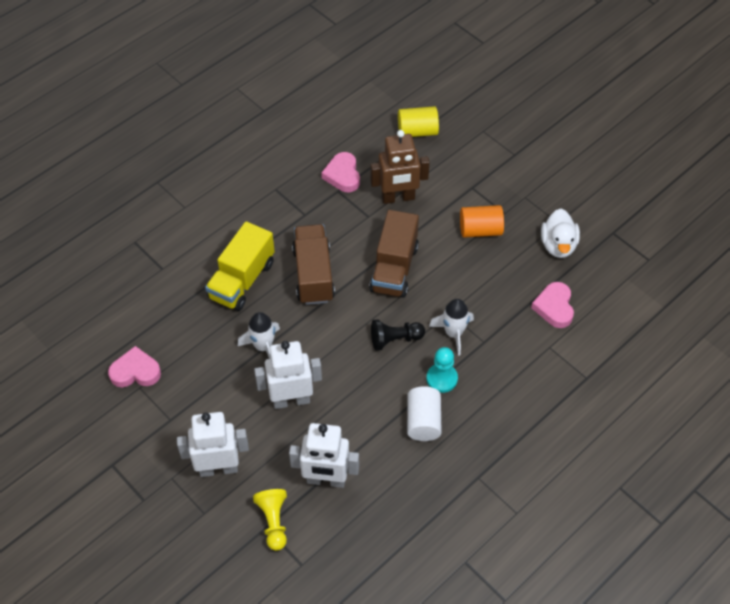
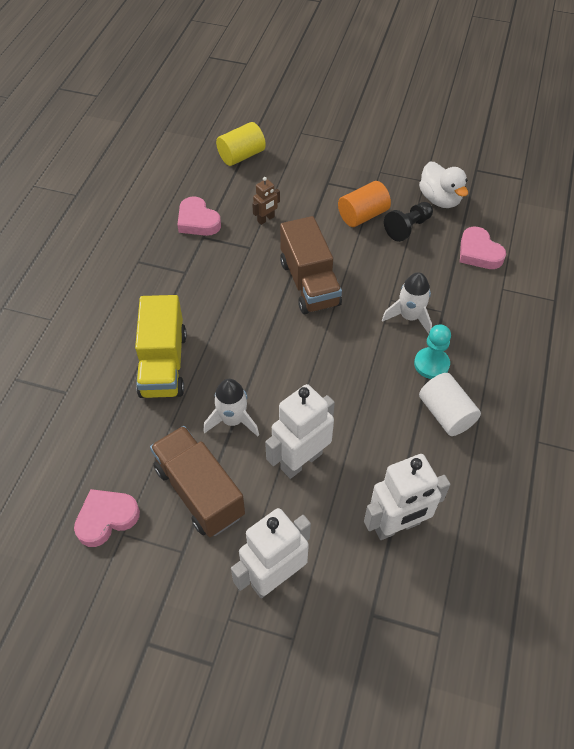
camera: 30 degrees left, 0 degrees up
yellow pawn [253,489,287,551] -> none
brown truck [292,224,335,305] -> brown truck moved to [150,426,245,537]
brown robot [370,130,430,204] -> brown robot [252,177,280,225], size x0.51
black pawn [371,319,425,351] -> black pawn moved to [384,202,433,242]

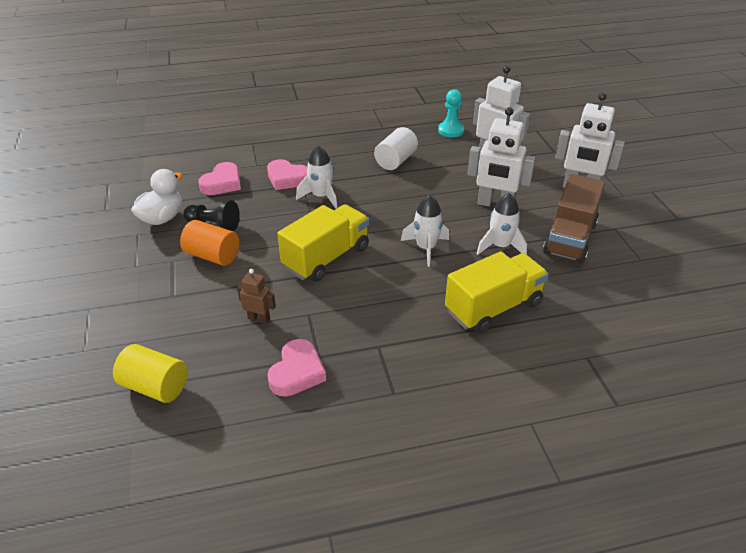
camera: 120 degrees left, 15 degrees down
pink heart [74,489,140,547] -> pink heart moved to [267,159,307,190]
brown truck [280,216,342,314] -> yellow truck [277,205,369,282]
turquoise pawn [414,325,451,379] -> turquoise pawn moved to [438,89,464,137]
none -> white rocket [401,195,449,267]

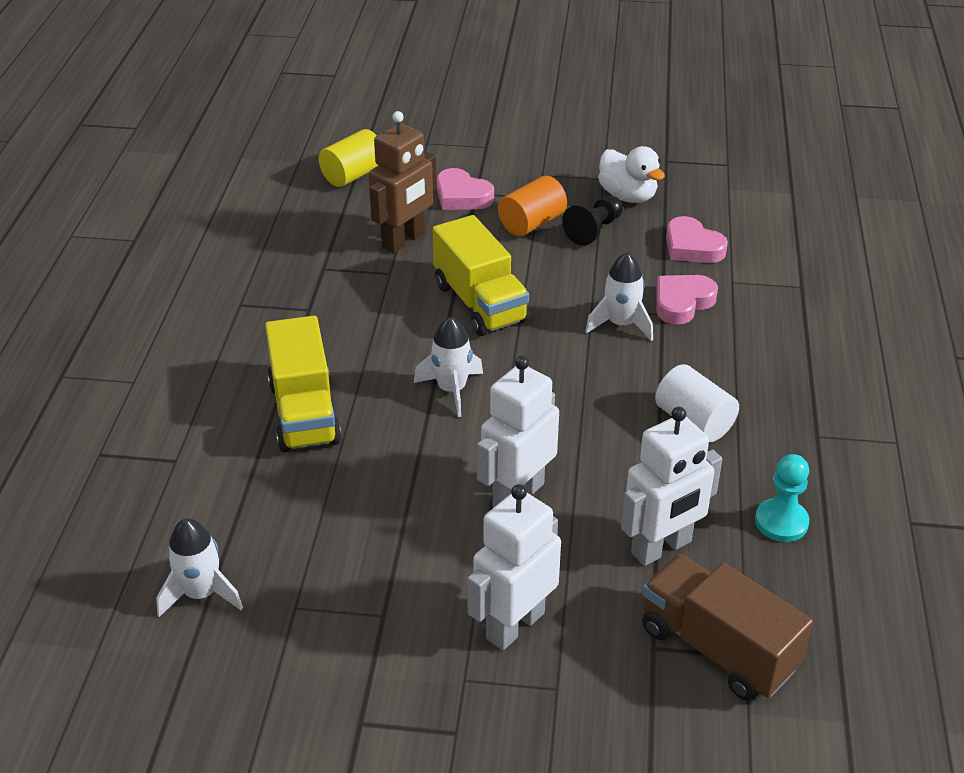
camera: 110 degrees right, 0 degrees up
brown robot [237,269,276,324] -> brown robot [369,111,437,253], size x1.96
pink heart [267,339,326,397] -> pink heart moved to [437,168,494,210]
white rocket [476,193,527,255] -> white rocket moved to [156,518,243,617]
brown truck [543,174,605,263] -> brown truck moved to [642,554,813,701]

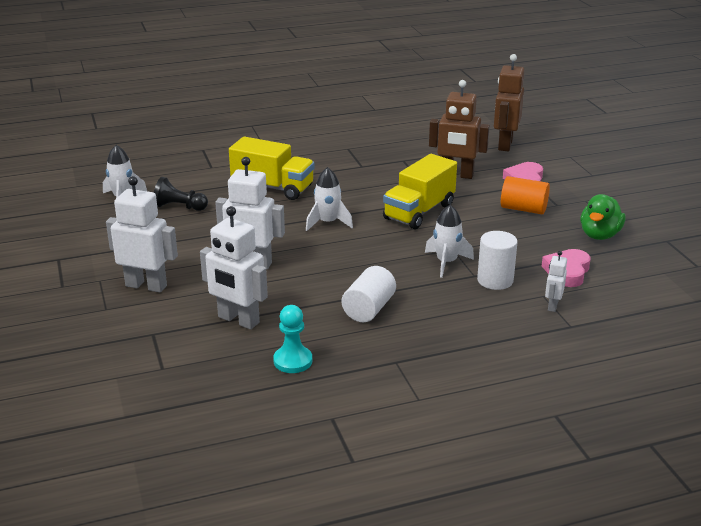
camera: 65 degrees right, 10 degrees down
yellow truck [265,316,342,452] -> yellow truck turned 120 degrees counterclockwise [229,136,315,200]
yellow cylinder [319,129,379,187] -> brown robot [494,54,524,151]
black pawn [562,196,623,246] -> black pawn moved to [154,177,208,211]
white duck [598,146,665,203] -> green duck [580,194,625,240]
brown truck [642,554,813,701] -> none
pink heart [656,275,718,325] -> white cylinder [477,231,518,290]
none -> white robot [545,251,567,312]

